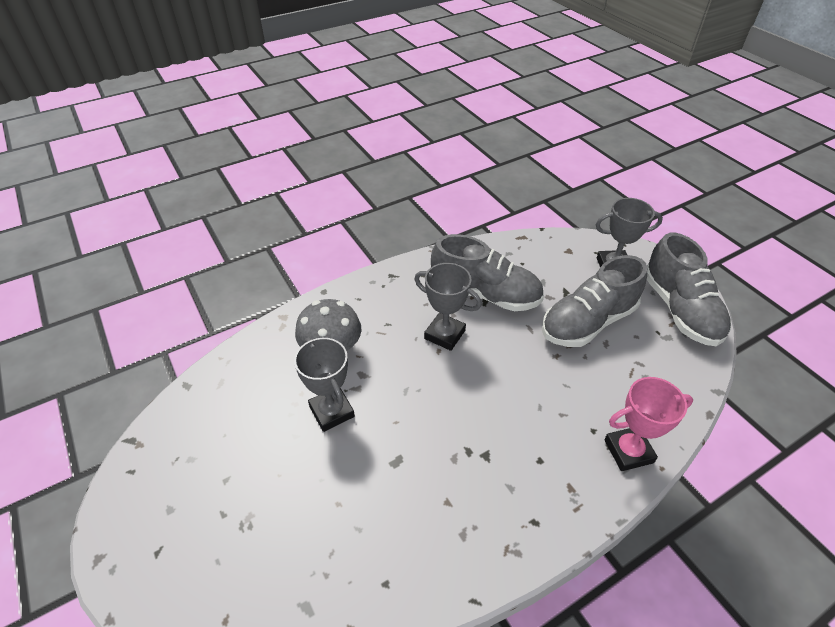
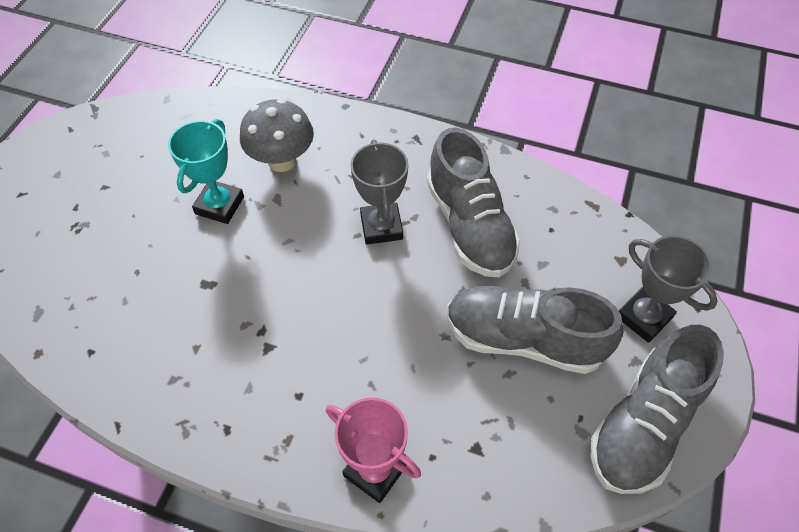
camera: 50 degrees right, 10 degrees up
grey trophy [294,338,355,432] -> turquoise trophy [168,119,244,224]

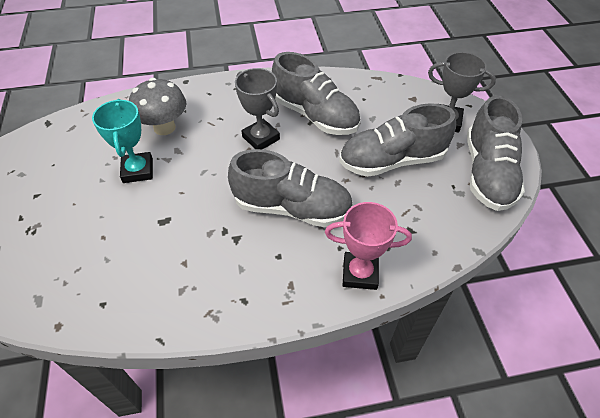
camera: 30 degrees left, 5 degrees down
none -> grey shoe [228,149,353,227]

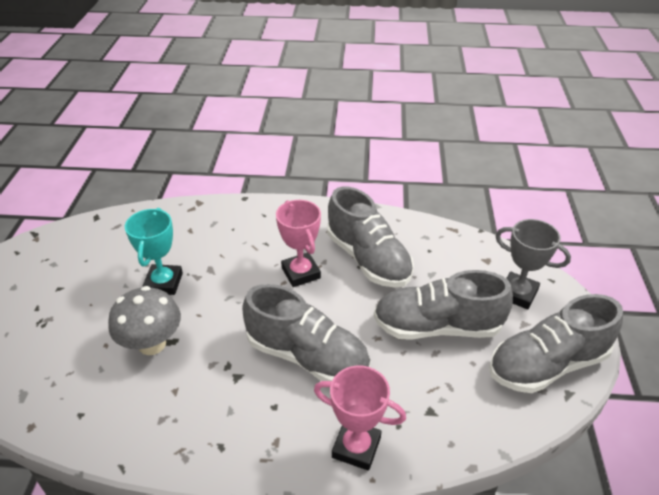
camera: 15 degrees right, 10 degrees down
grey mushroom [129,78,186,135] -> grey mushroom moved to [108,286,181,355]
grey trophy [235,68,280,150] -> pink trophy [276,200,321,287]
grey shoe [467,95,525,211] -> grey shoe turned 45 degrees clockwise [489,294,623,393]

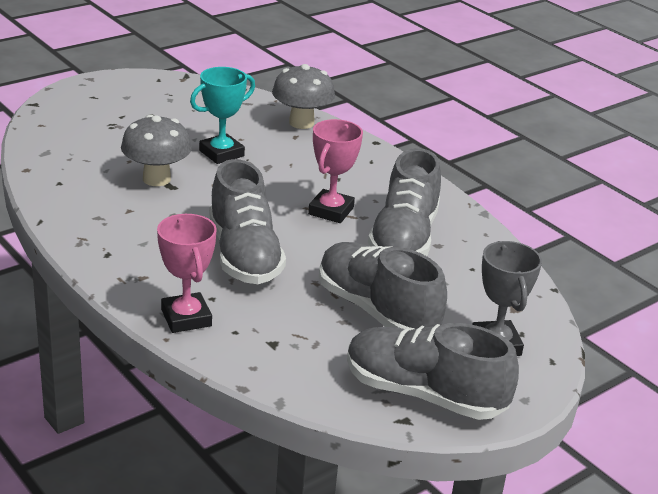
camera: 45 degrees right, 10 degrees down
none -> grey mushroom [272,64,335,129]

